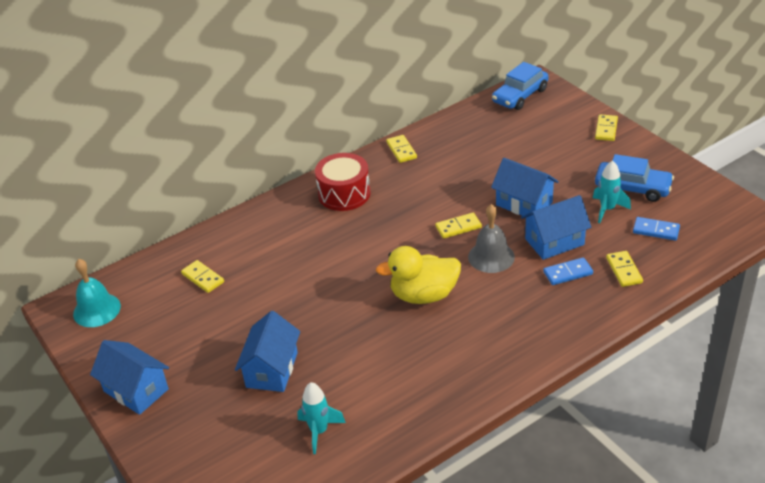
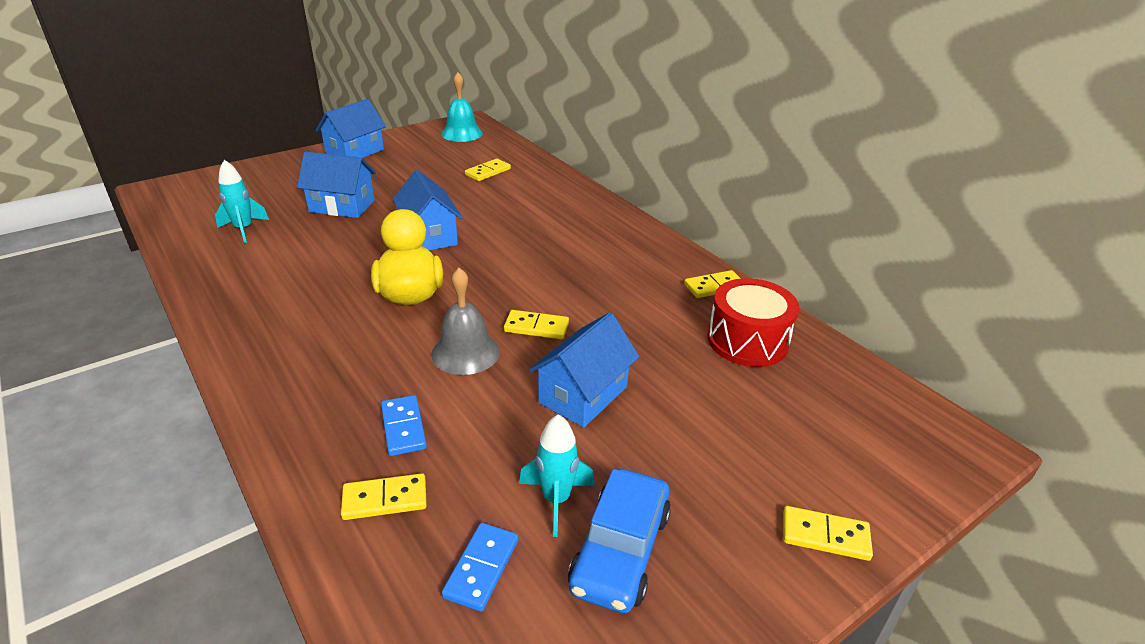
camera: 85 degrees right, 5 degrees down
red drum [315,153,370,211] -> red drum moved to [708,278,799,367]
yellow domino [435,213,482,239] -> yellow domino turned 60 degrees counterclockwise [504,310,569,339]
blue car [492,62,549,110] -> none
blue house [521,195,591,260] -> blue house moved to [393,170,463,251]

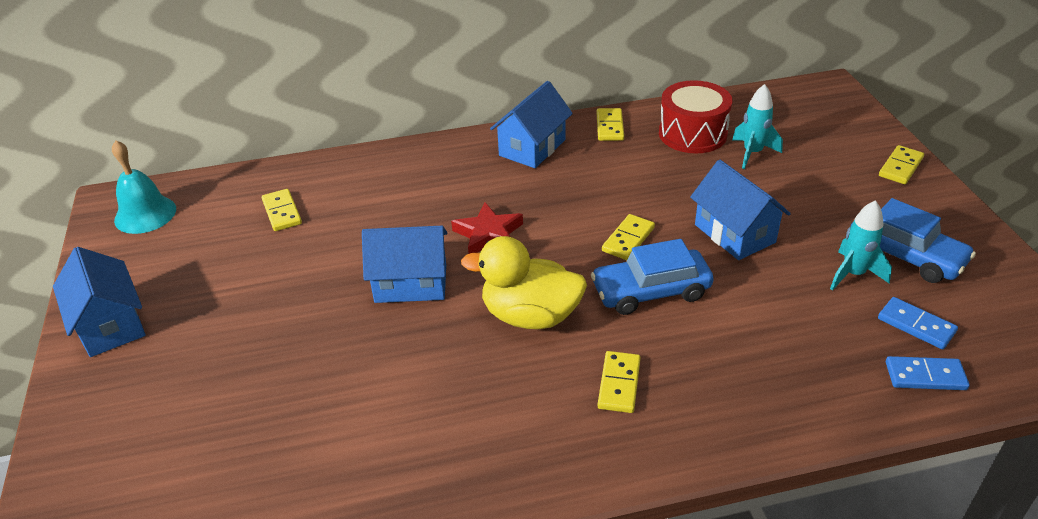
camera: 65 degrees left, 5 degrees up
turquoise rocket [215,160,269,243] -> turquoise rocket moved to [732,84,783,169]
blue house [297,151,376,218] -> blue house moved to [490,81,573,168]
yellow domino [341,473,427,520] -> yellow domino moved to [598,351,641,413]
blue domino [381,395,427,456] -> blue domino moved to [886,356,970,390]
grey bell [431,268,500,375] -> blue car [591,239,714,315]
none -> red star [451,202,523,254]

